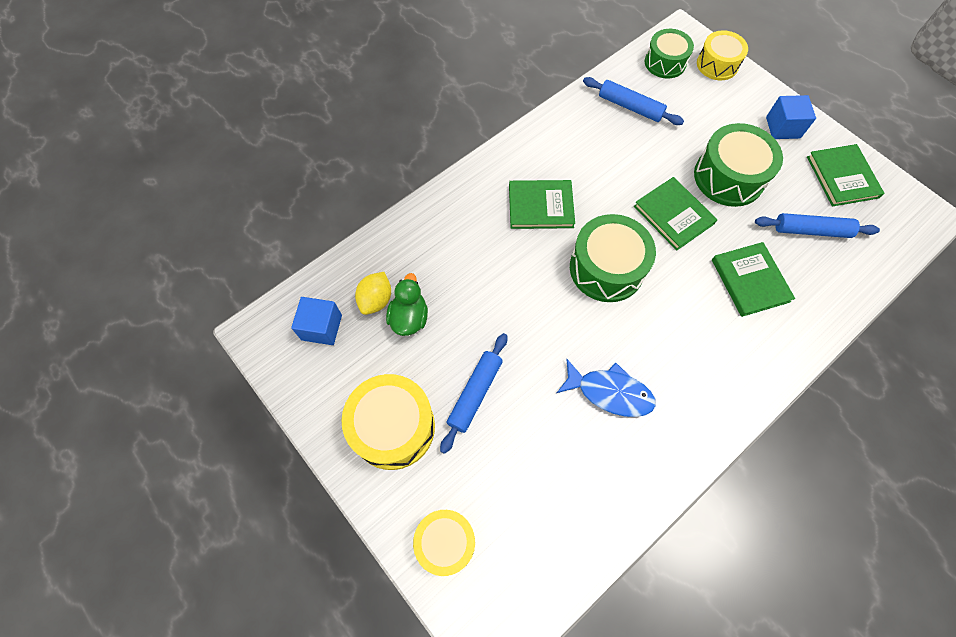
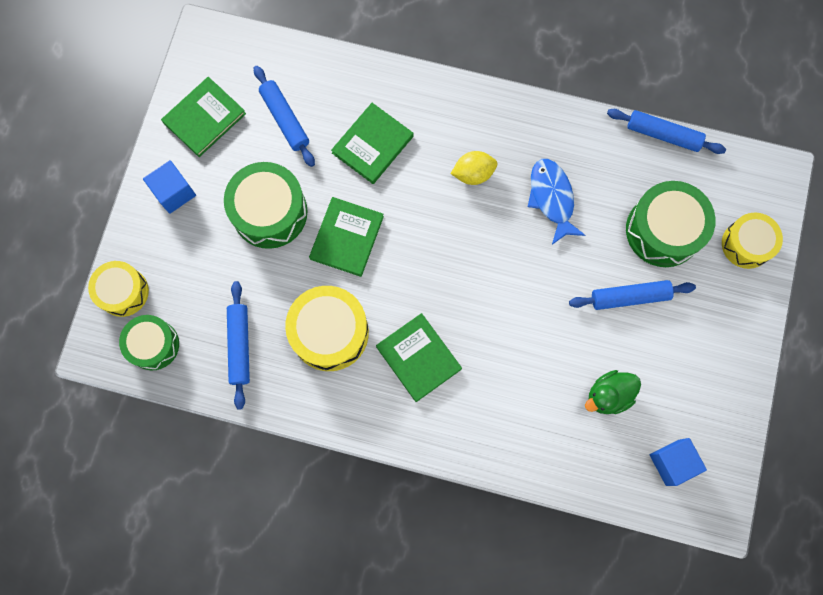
camera: 125 degrees left, 10 degrees up
yellow drum [341,374,435,470] -> yellow drum moved to [285,286,369,371]
yellow lemon [355,272,391,315] -> yellow lemon moved to [451,151,497,185]
green drum [570,214,656,302] -> green drum moved to [626,181,716,267]
none -> blue rolling pin [607,109,726,154]

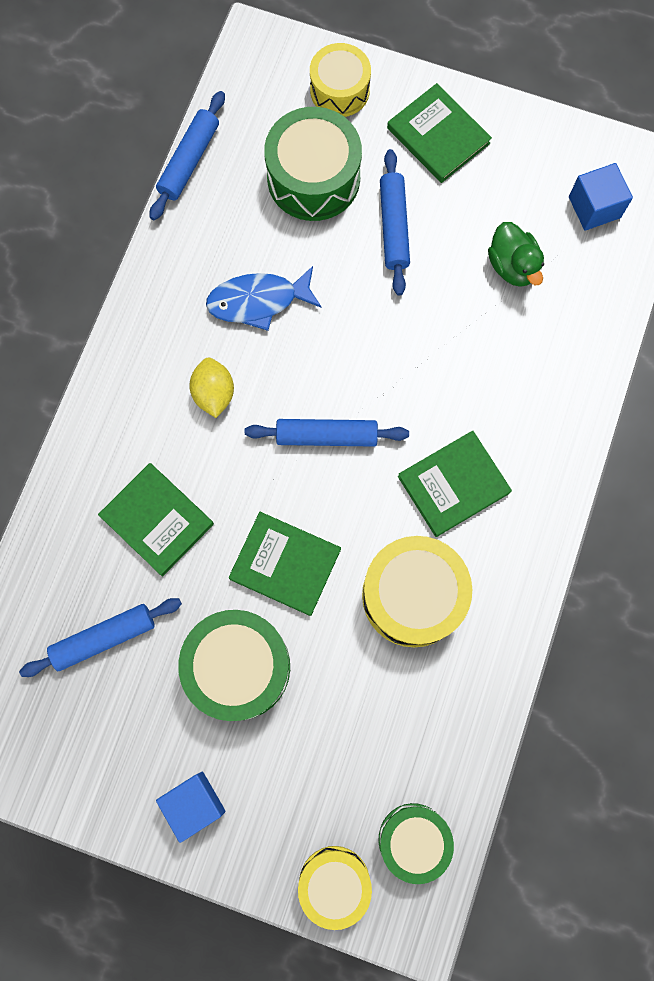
camera: 85 degrees left, 0 degrees up
green book [161,77,246,157] -> green book moved to [387,83,492,183]
blue rolling pin [227,281,250,409] -> blue rolling pin moved to [245,419,409,447]

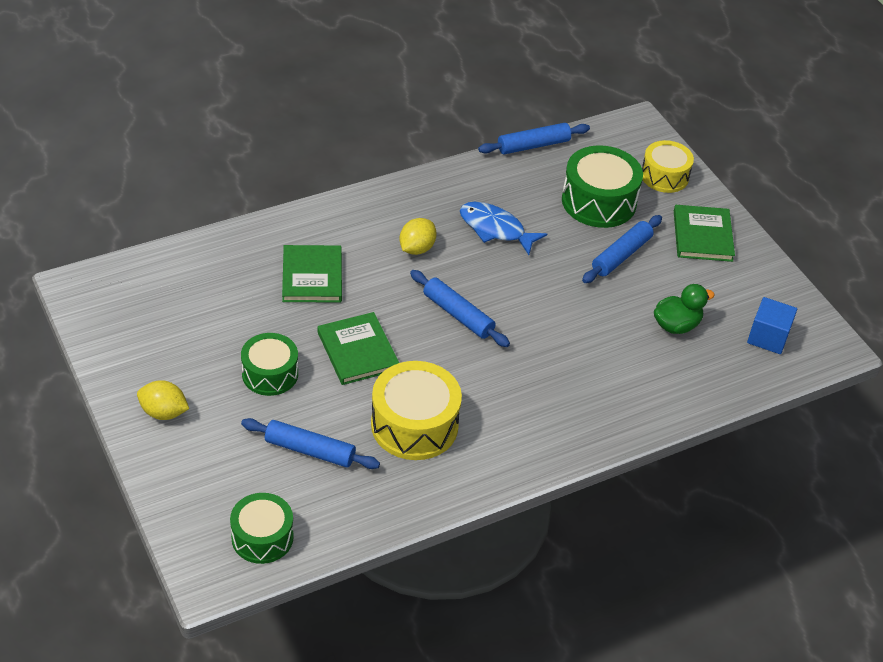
camera: 40 degrees right, 30 degrees down
blue rolling pin [19,598,182,677] -> blue rolling pin moved to [241,418,380,469]
blue cube [156,772,226,843] -> yellow lemon [137,380,189,420]
green drum [178,610,290,721] -> green drum [241,333,298,396], size x0.66
yellow drum [298,846,372,930] -> none
green book [398,431,512,537] -> none
green duck [488,222,544,287] -> green duck turned 135 degrees counterclockwise [654,284,715,334]

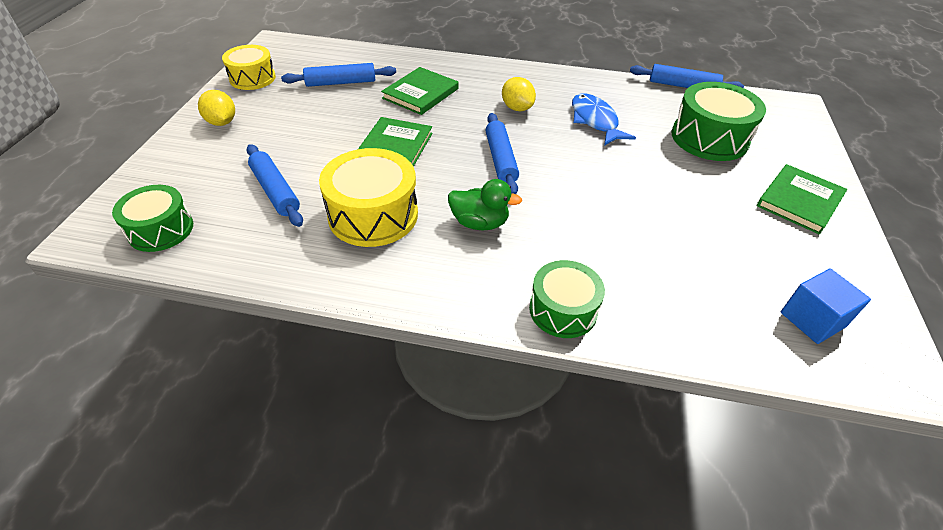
camera: 40 degrees right, 0 degrees up
green drum [241,333,298,396] -> green drum moved to [529,260,605,338]
yellow lemon [400,218,436,255] -> yellow lemon turned 75 degrees clockwise [502,77,536,111]
blue rolling pin [582,215,662,283] -> blue rolling pin moved to [281,63,396,87]
yellow drum [642,140,694,193] -> yellow drum moved to [222,45,276,90]
green duck [654,284,715,334] -> green duck moved to [448,179,522,230]

